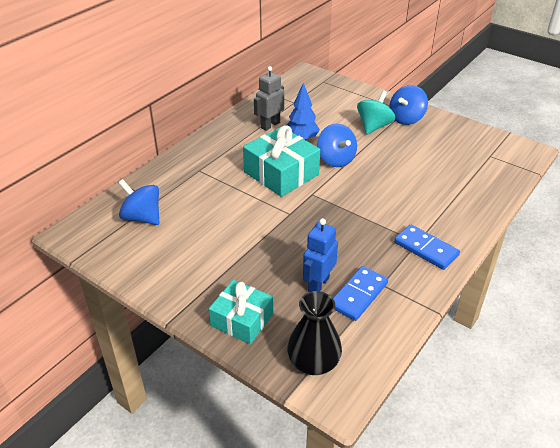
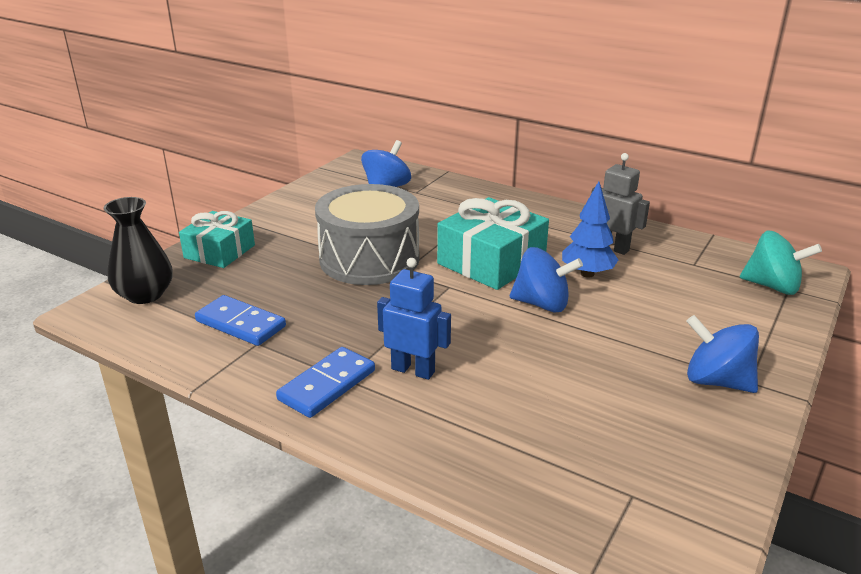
camera: 85 degrees right, 10 degrees down
blue robot [303,218,338,292] -> blue robot moved to [377,258,451,380]
blue spinning top [317,123,357,167] -> blue spinning top turned 135 degrees counterclockwise [510,247,583,313]
turquoise spinning top [357,90,395,134] -> turquoise spinning top moved to [740,230,822,295]
none -> grey drum [315,184,420,285]

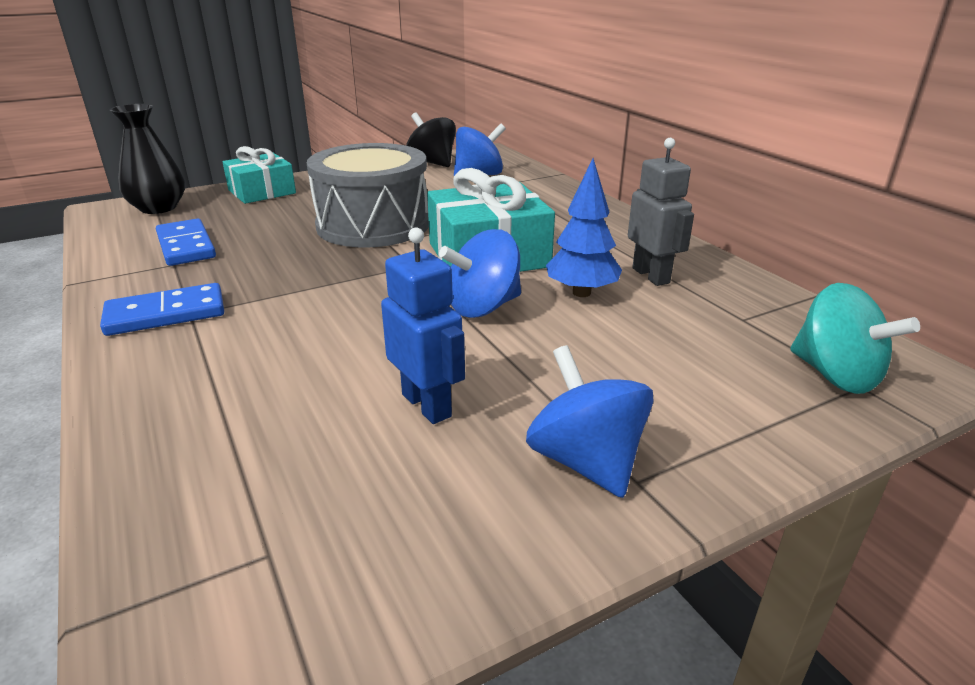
camera: 30 degrees right, 0 degrees up
blue robot [377,258,451,380] -> blue robot moved to [381,228,465,424]
blue spinning top [510,247,583,313] -> blue spinning top turned 105 degrees clockwise [439,229,521,318]
none -> black spinning top [406,112,456,167]

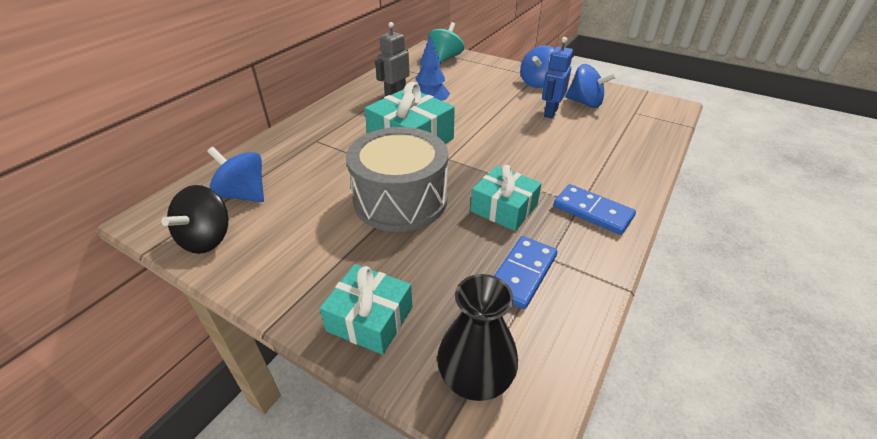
camera: 120 degrees left, 10 degrees up
blue spinning top [439,229,521,318] -> blue spinning top moved to [565,64,616,108]
none -> turquoise gift [471,165,542,231]

